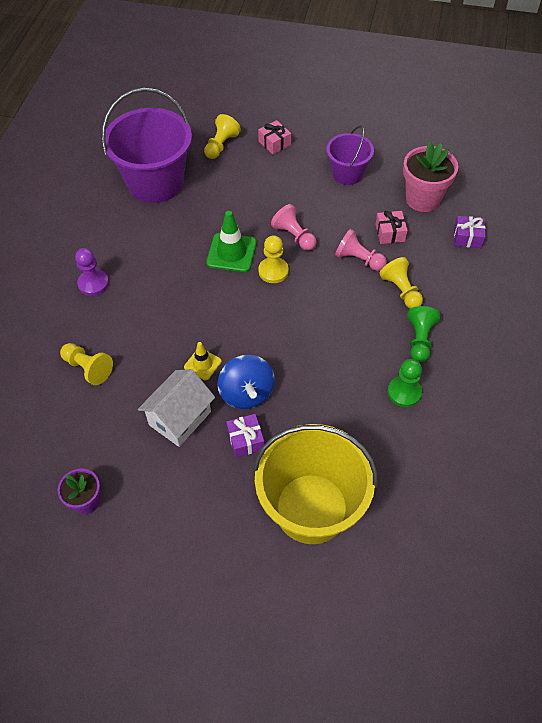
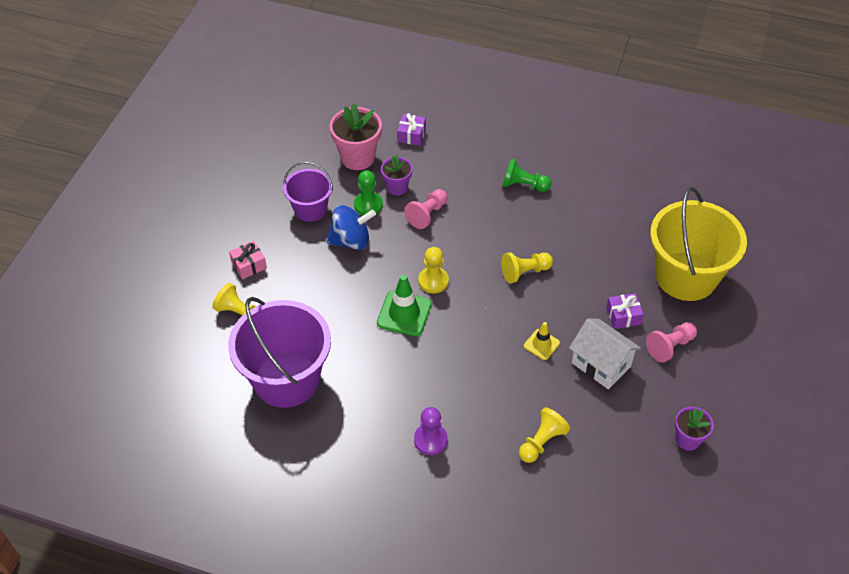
camera: 85 degrees left, 5 degrees down
blue spinning top [217,355,275,409] -> blue spinning top moved to [326,205,376,250]
pink pawn [271,204,317,251] -> pink pawn moved to [646,322,697,362]
pink gift [375,211,408,244] -> purple flower pot [381,155,413,196]
yellow pawn [379,257,423,309] -> yellow pawn moved to [501,252,553,283]
green pawn [388,359,422,407] -> green pawn moved to [354,170,383,215]

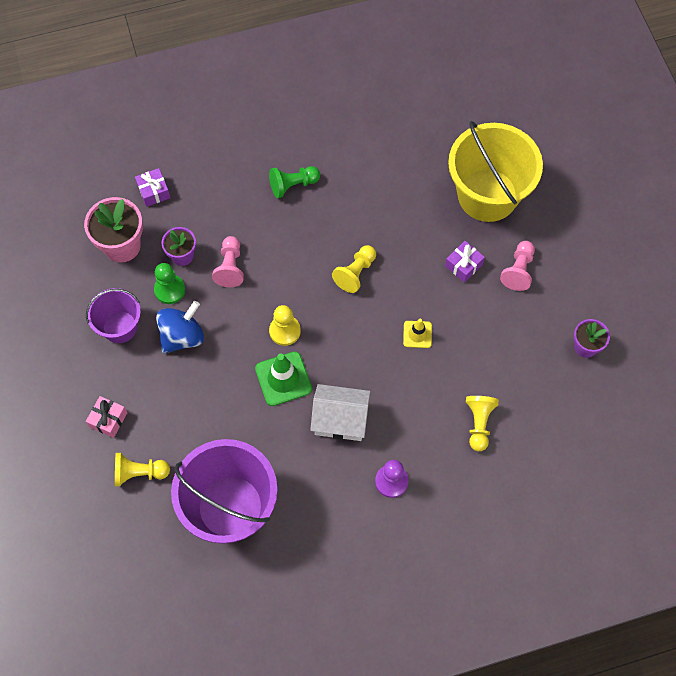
camera: 35 degrees left, 15 degrees up
white house [569,318,641,389] -> white house moved to [310,384,371,441]

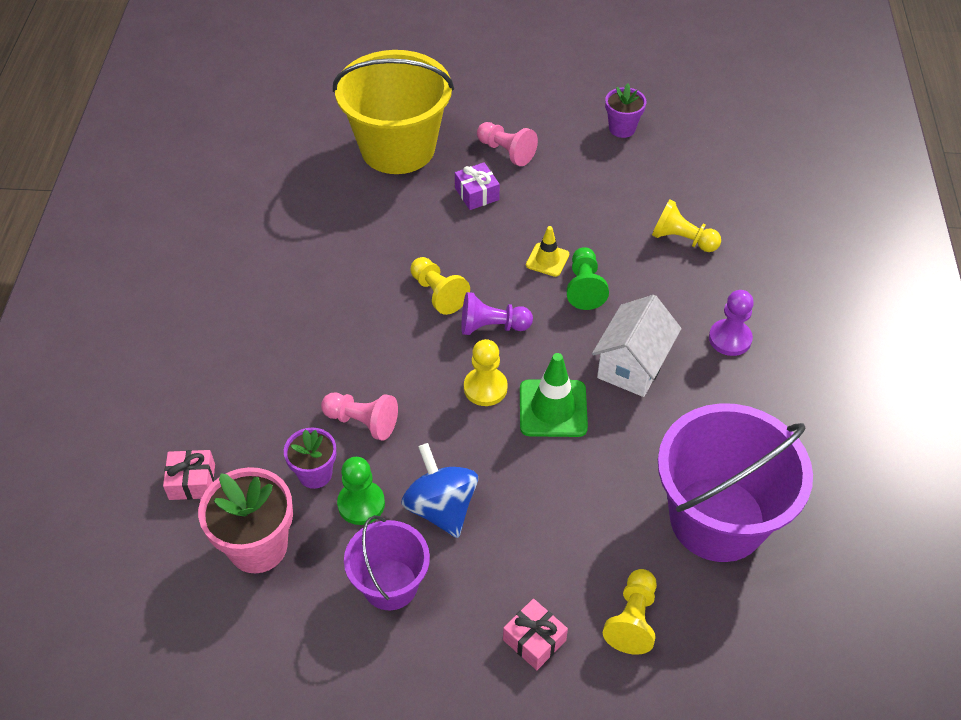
camera: 70 degrees left, 15 degrees down
purple gift [135,168,170,207] -> pink gift [163,450,215,500]
green pawn [269,166,320,198] -> green pawn moved to [567,247,609,310]
none -> purple pawn [462,292,533,335]

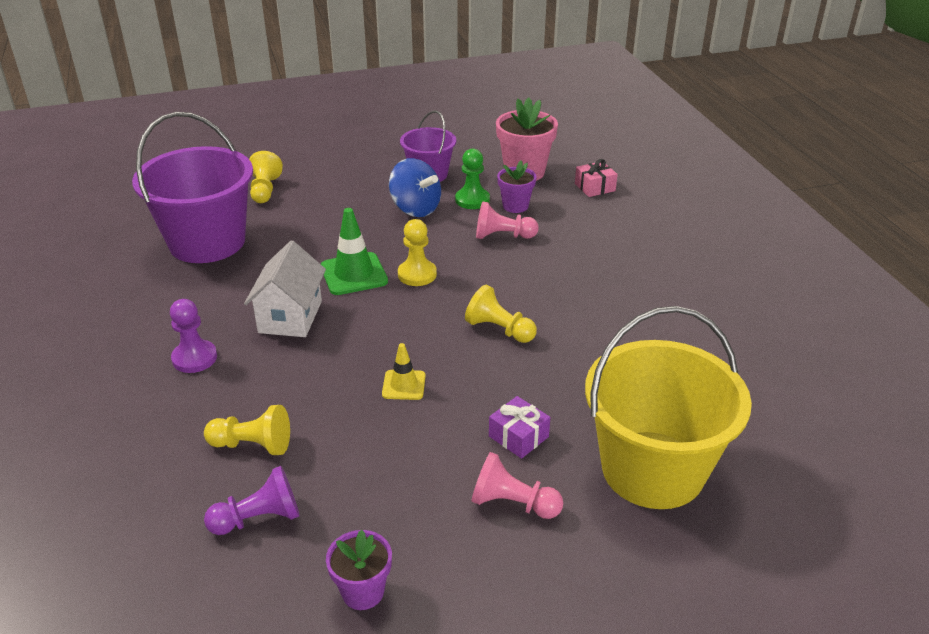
camera: 160 degrees right, 15 degrees down
purple pawn [462,292,533,335] -> purple pawn moved to [204,466,300,535]
pink gift [503,599,568,670] -> none
green pawn [567,247,609,310] -> none

